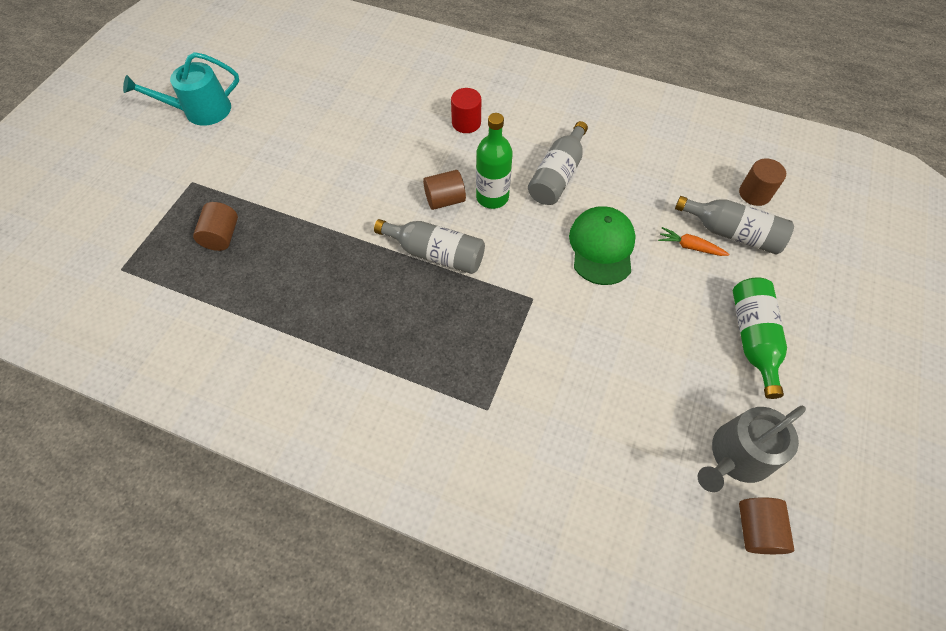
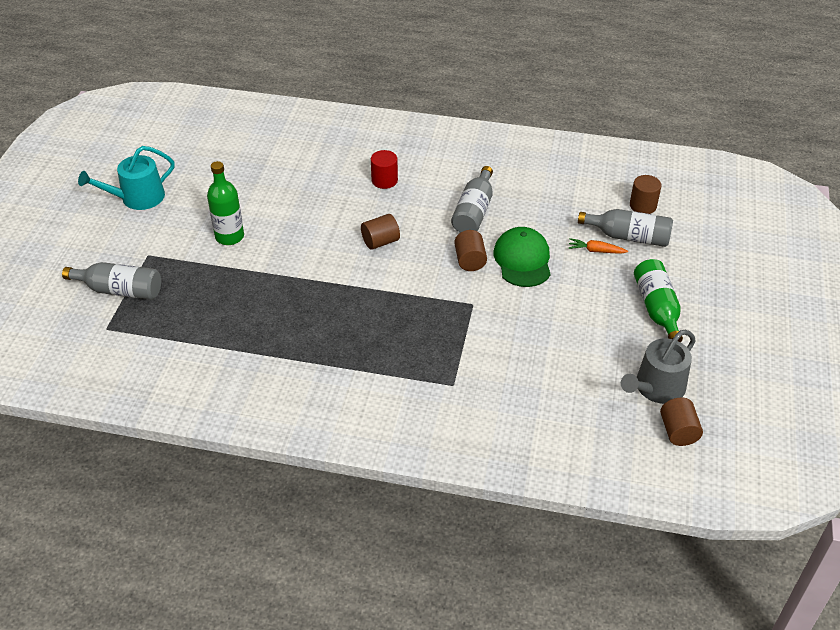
camera: 10 degrees left, 15 degrees down
brown cylinder [193,202,238,251] -> brown cylinder moved to [454,230,487,271]
grey bottle [374,219,485,274] -> grey bottle moved to [62,262,161,300]
green bottle [476,113,513,209] -> green bottle moved to [207,161,244,245]

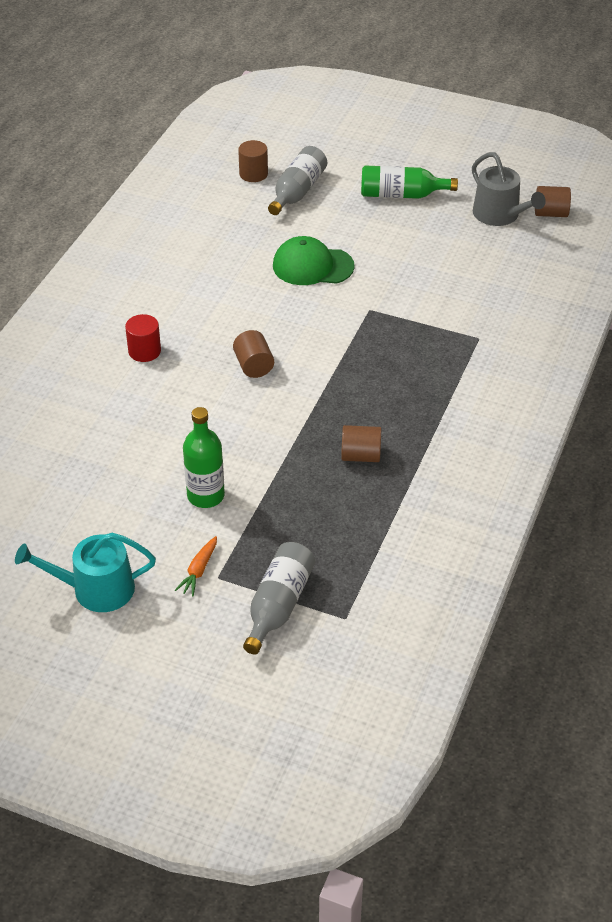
camera: 80 degrees left, 0 degrees up
turquoise watering can [78,146,175,210] -> turquoise watering can turned 105 degrees clockwise [15,533,156,612]
grey bottle [451,166,493,233] -> none
brown cylinder [454,230,487,271] -> brown cylinder moved to [341,425,381,462]
orange carrot [568,238,628,254] -> orange carrot moved to [175,536,217,596]

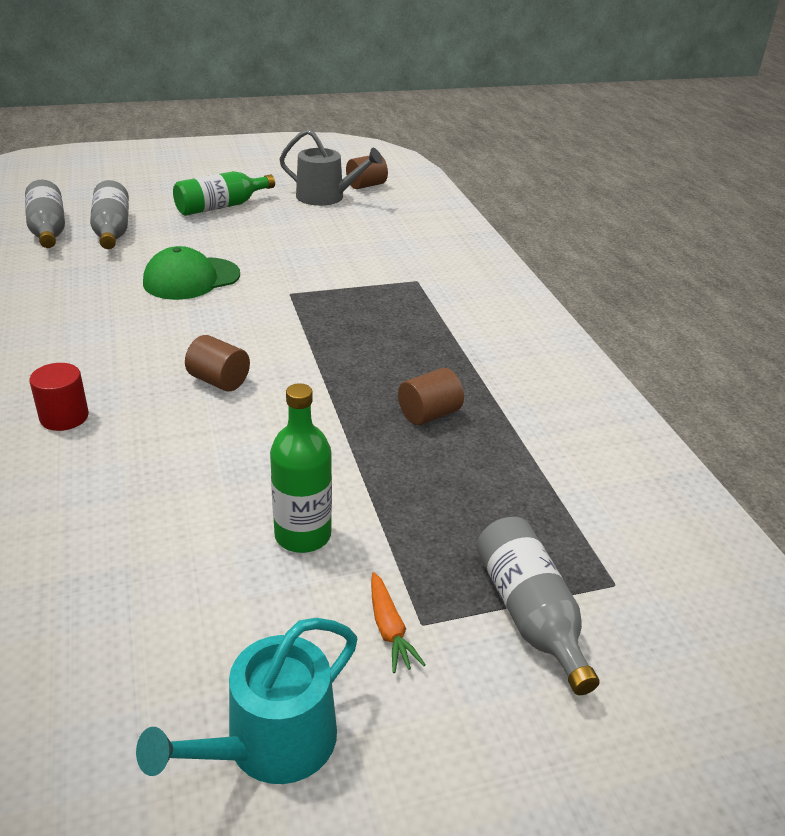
camera: 40 degrees left, 10 degrees down
brown cylinder [238,140,268,182] -> grey bottle [25,180,65,248]

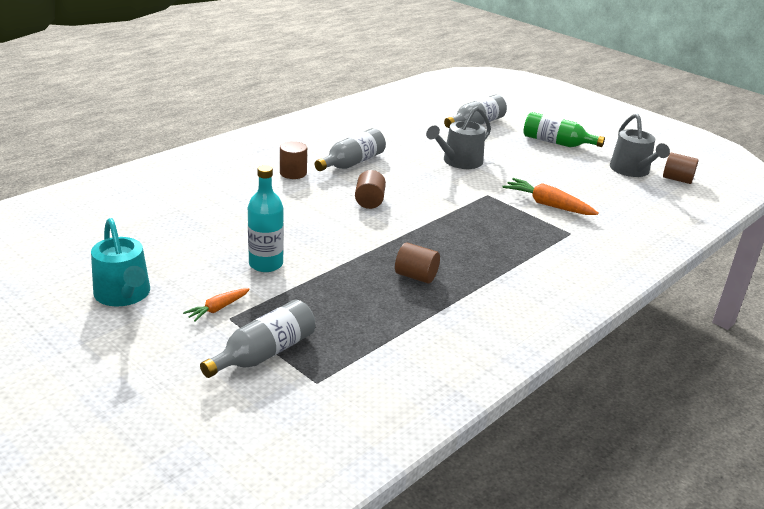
camera: 60 degrees right, 5 degrees down
grey bottle [25,180,65,248] -> grey bottle moved to [315,128,386,171]
red cylinder [29,363,89,431] -> brown cylinder [280,141,307,179]
turquoise watering can [136,618,357,784] -> turquoise watering can turned 135 degrees counterclockwise [91,218,150,307]
green cap [143,246,240,300] -> grey watering can [426,106,491,169]
green bottle [270,383,332,553] -> turquoise bottle [248,165,284,272]
none -> orange carrot [502,178,599,215]

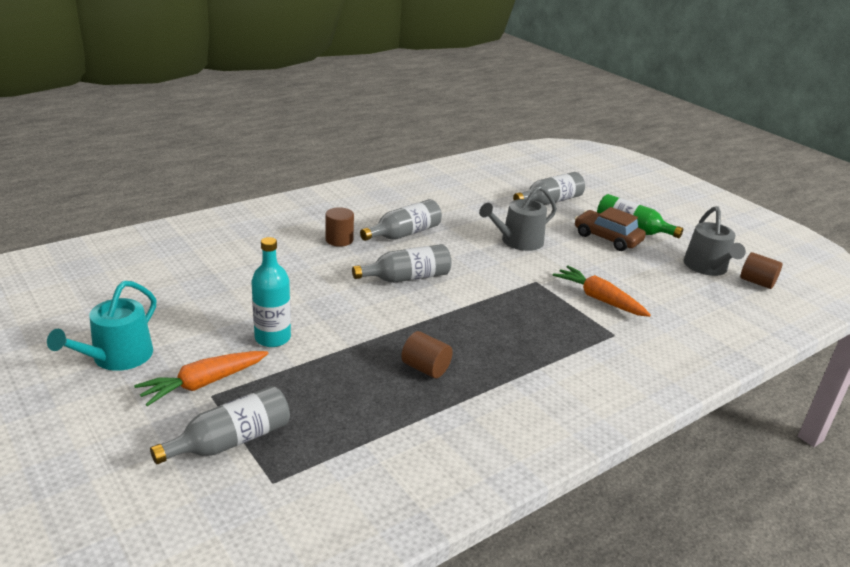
camera: 10 degrees right, 0 degrees up
turquoise watering can [91,218,150,307] -> turquoise watering can turned 45 degrees clockwise [47,281,156,371]
orange carrot [183,288,250,322] -> orange carrot [134,351,268,406], size x1.71
brown cylinder [355,170,386,209] -> grey bottle [352,244,451,283]
none -> brown car [575,207,646,251]

